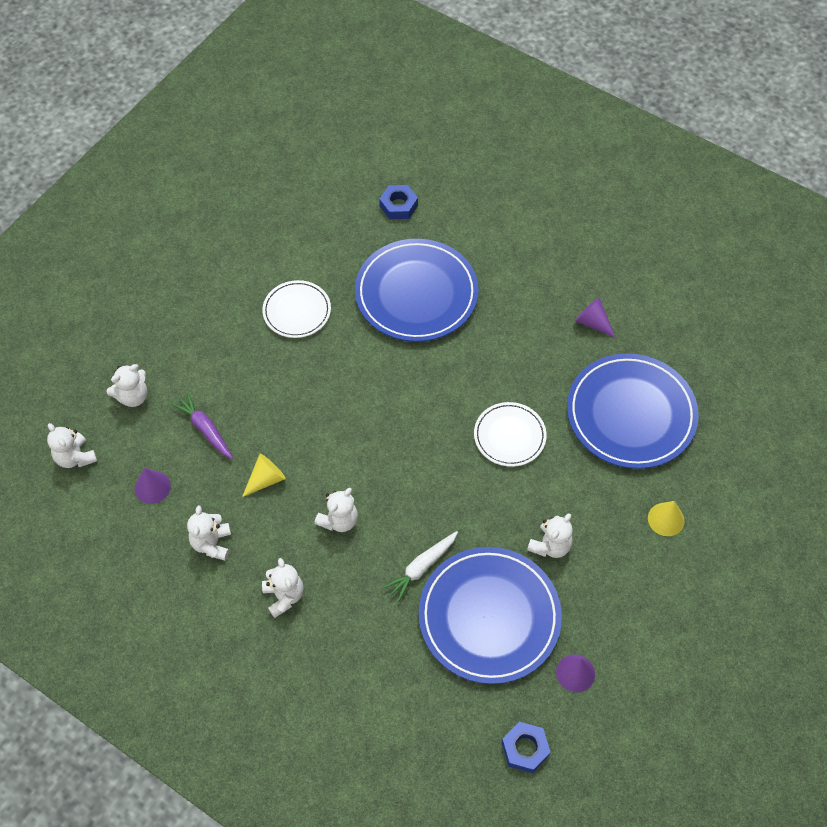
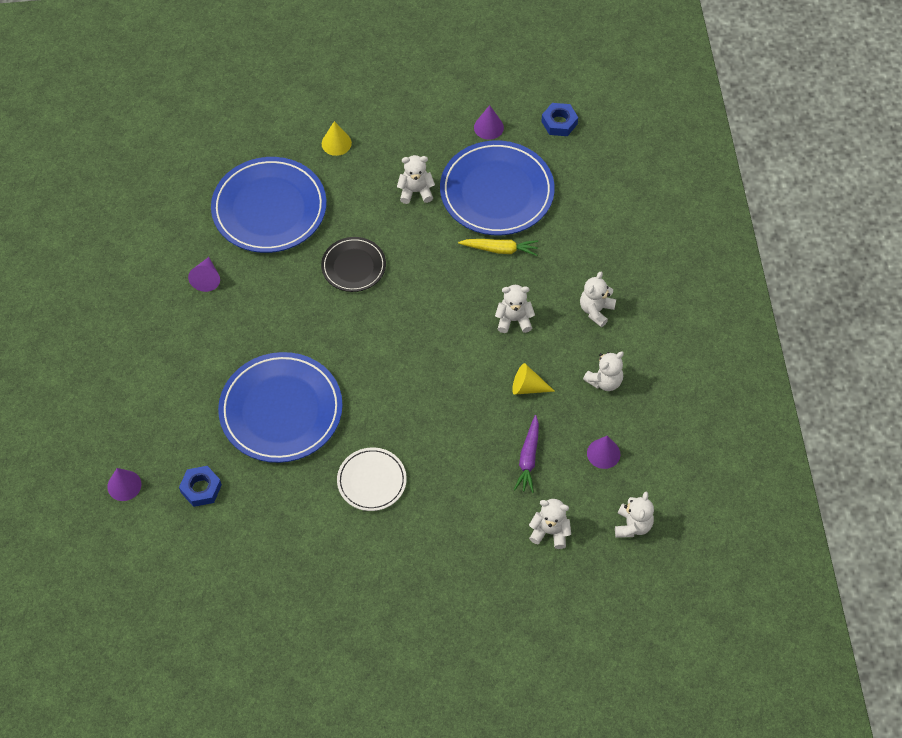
camera: 130 degrees left, 0 degrees up
white carrot [383,531,458,602] -> yellow carrot [458,239,538,256]
white plate [474,402,547,467] -> black plate [321,237,386,292]
none -> purple cone [107,468,141,501]

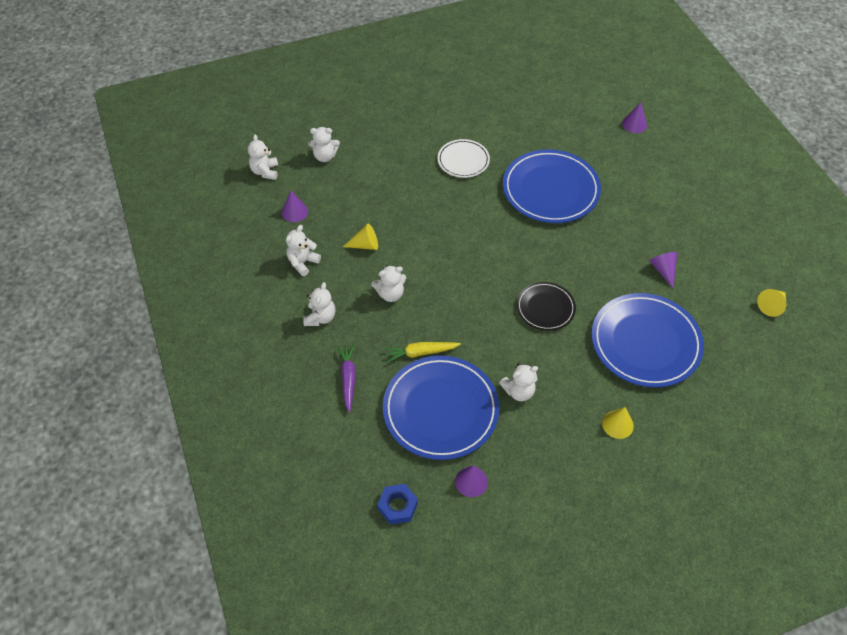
camera: 165 degrees right, 5 degrees down
blue nut [179,466,222,507] -> none
purple carrot [514,415,539,493] -> purple carrot moved to [337,344,356,412]
none -> yellow cone [757,289,786,317]

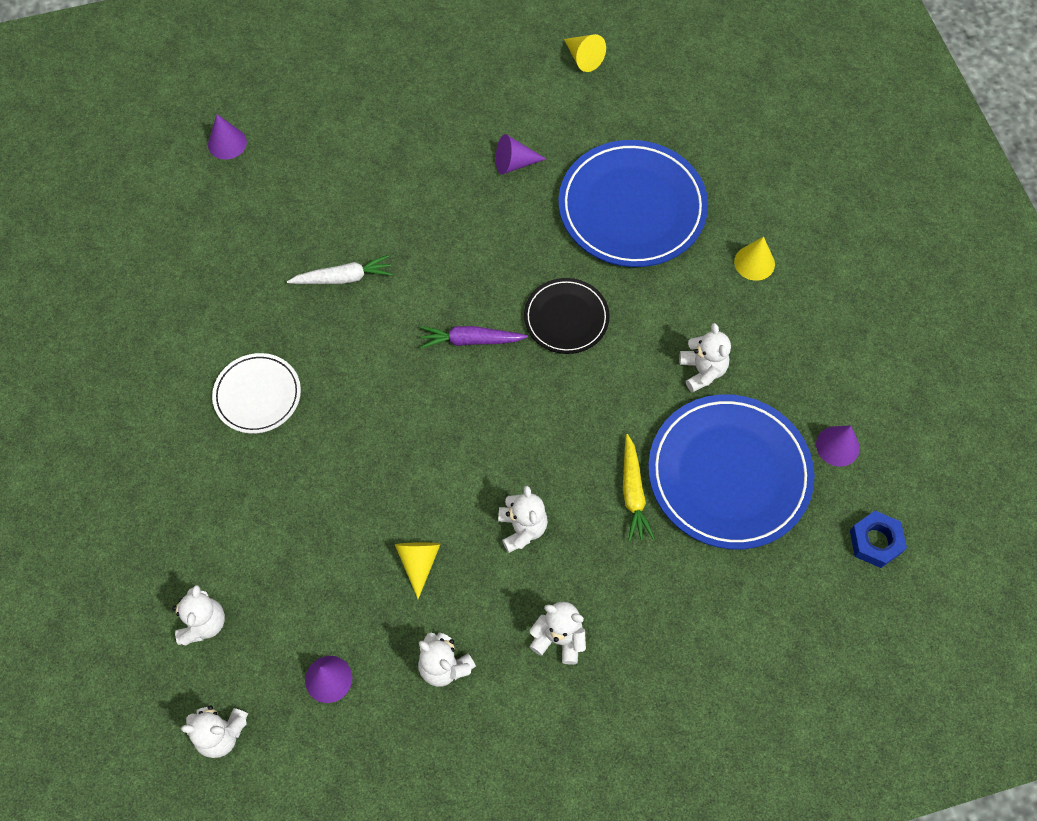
camera: 85 degrees left, 10 degrees up
purple carrot [337,344,356,412] -> purple carrot moved to [420,326,528,348]
blue plate [503,149,601,223] -> white carrot [287,255,393,284]

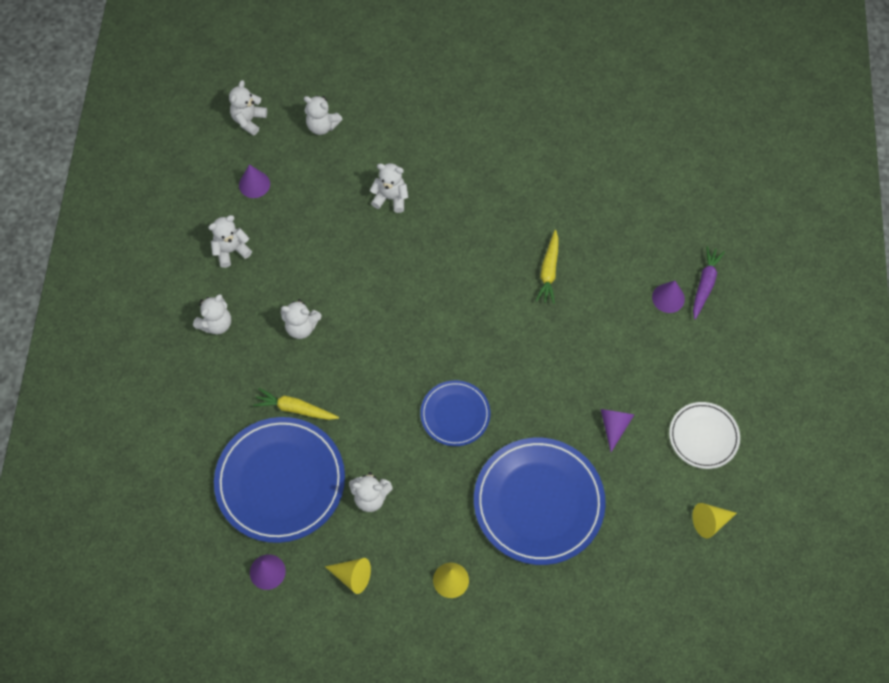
camera: 110 degrees right, 0 degrees up
purple cone [208,114,247,160] -> purple cone moved to [652,281,685,313]
white plate [212,353,301,434] -> white plate moved to [669,402,740,469]
white carrot [287,255,393,284] -> yellow carrot [536,230,559,304]
yellow cone [395,542,441,599] -> yellow cone moved to [325,558,371,594]
purple carrot [420,326,528,348] -> purple carrot moved to [693,246,725,320]
black plate [524,278,610,354] -> blue plate [420,380,490,446]
blue nut [850,511,907,568] -> none
none -> white teddy bear [370,163,408,213]

